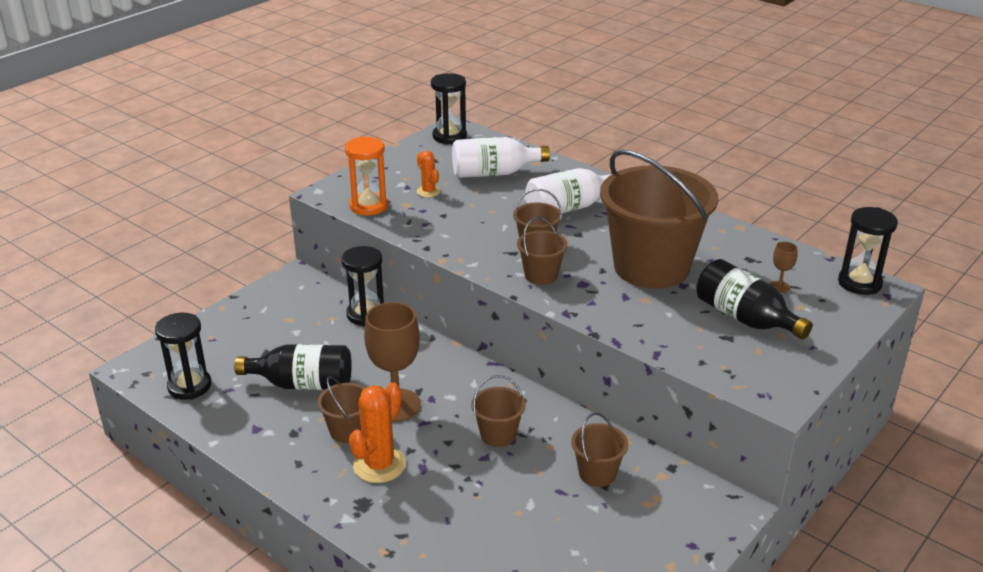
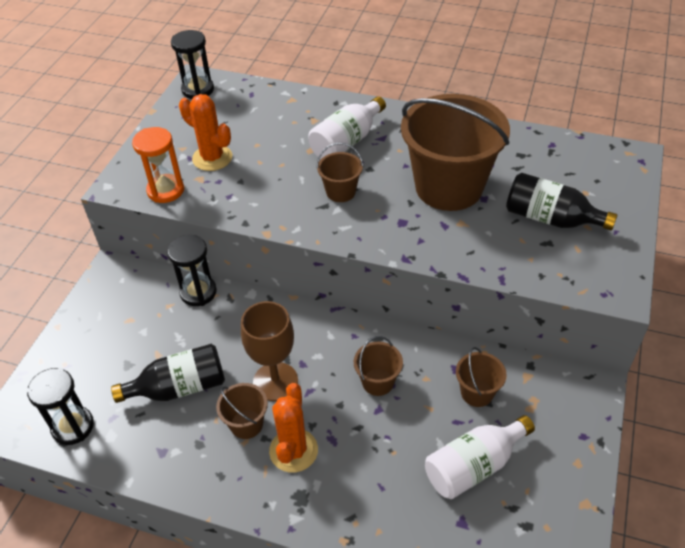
camera: 20 degrees left, 15 degrees up
orange cactus [417,151,441,197] -> orange cactus [179,94,232,171], size x1.75
white bottle [452,137,550,178] -> white bottle moved to [425,415,535,499]
brown bucket [517,217,568,285] -> none
brown goblet [770,242,798,293] -> none
black hourglass [838,207,898,295] -> none

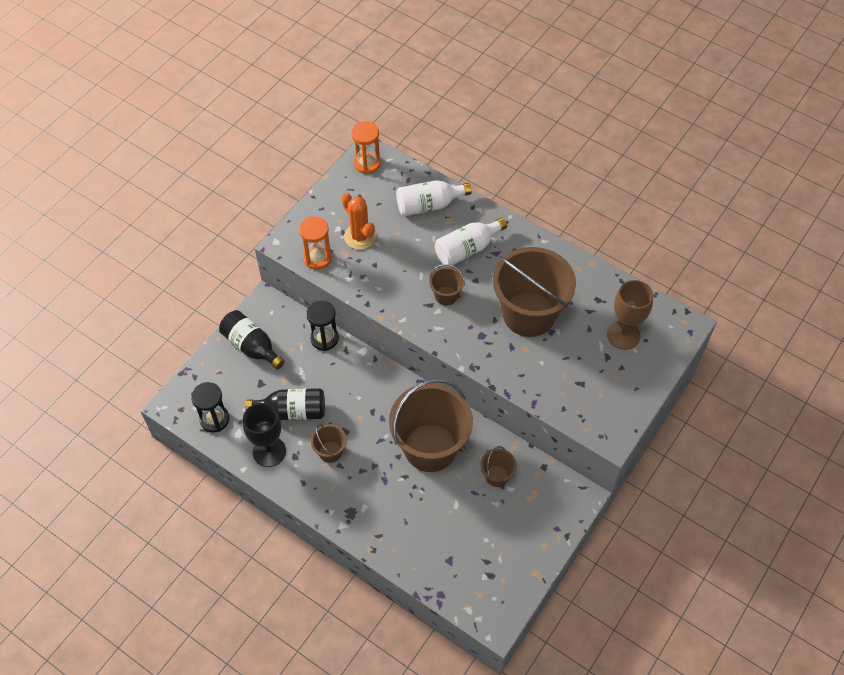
camera: 15 degrees right, 10 degrees up
black hourglass [171,30,214,99] -> orange hourglass [351,121,381,174]
brown goblet [241,301,298,401] -> brown goblet moved to [607,280,653,350]
orange cactus [269,383,318,473] -> none
brown bucket [354,336,403,396] -> brown bucket [389,379,473,472], size x2.28
white bottle [425,415,535,499] -> white bottle moved to [396,180,472,216]
black bottle [506,173,617,230] -> black bottle moved to [219,310,285,370]
none -> black goblet [243,403,286,467]

